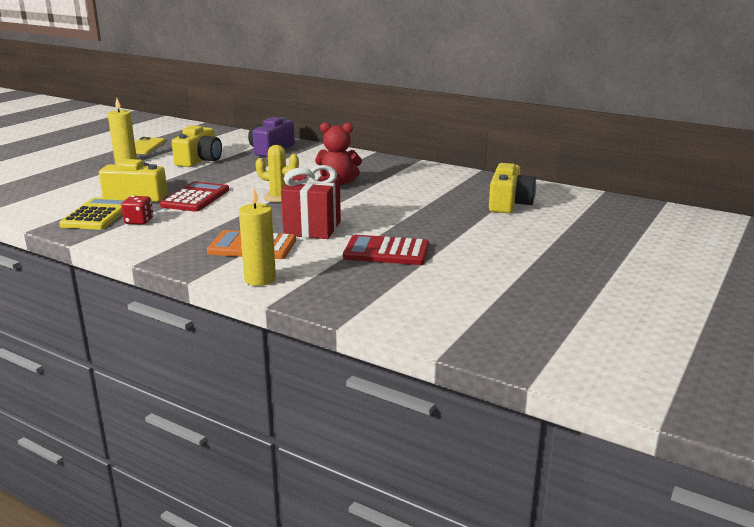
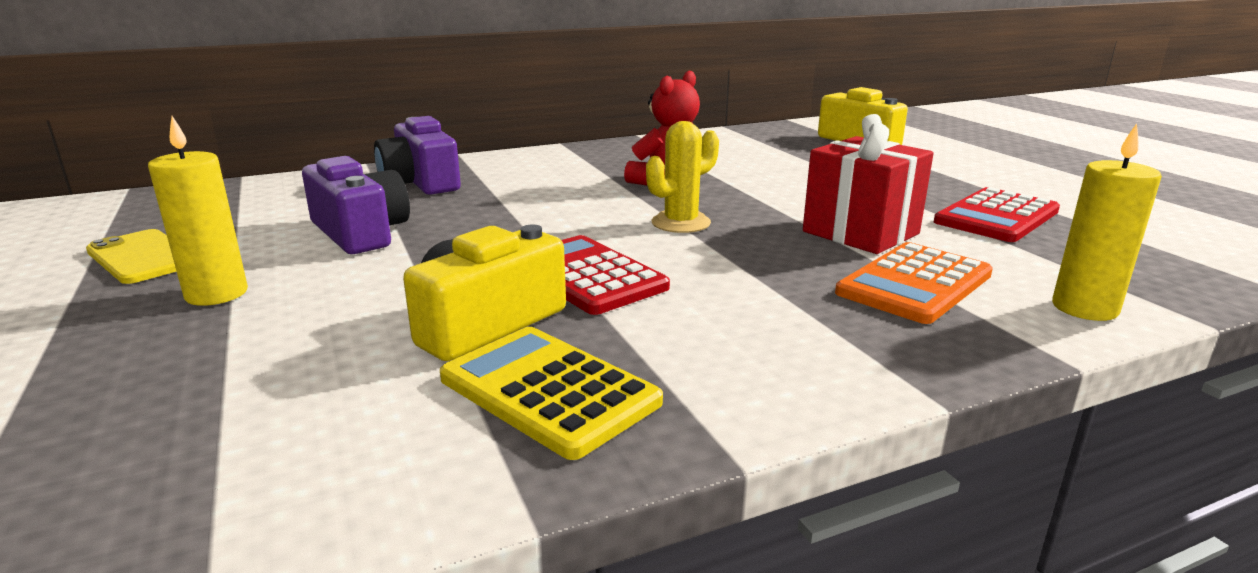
camera: 55 degrees left, 0 degrees up
red dice [121,196,153,225] -> none
yellow camera [172,125,222,167] -> purple camera [302,156,410,254]

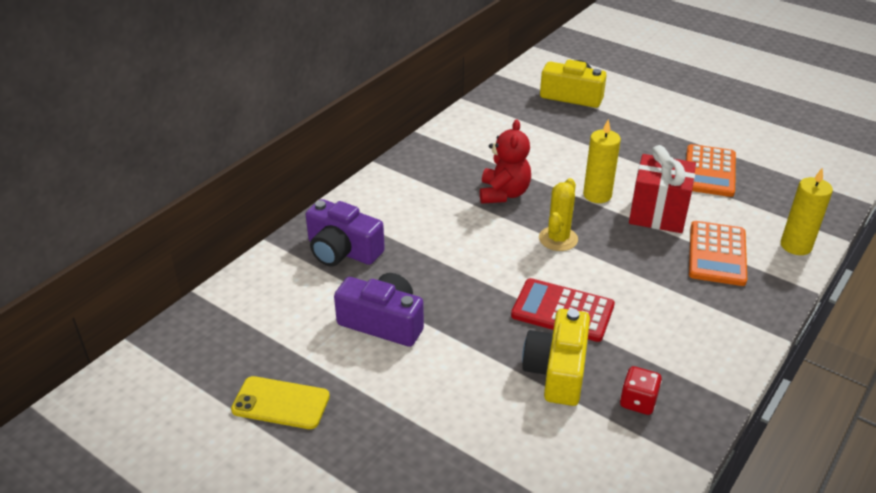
camera: 30 degrees left, 15 degrees up
yellow candle [148,116,248,306] -> yellow candle moved to [583,119,621,203]
yellow calculator [440,327,663,460] -> red dice [620,366,662,415]
red calculator [934,187,1060,242] -> orange calculator [686,144,736,197]

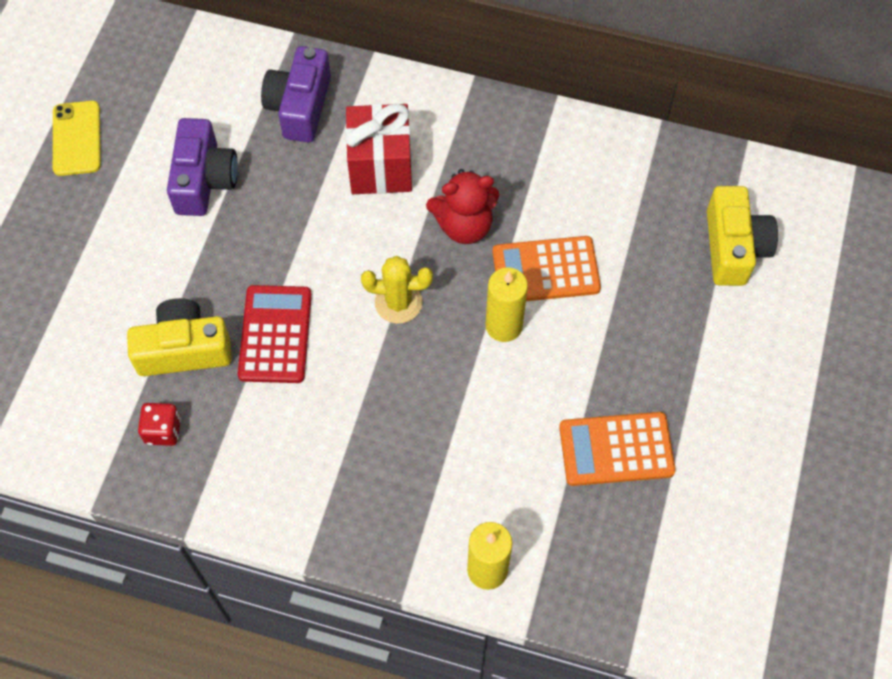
camera: 70 degrees right, 25 degrees up
red gift [629,145,696,233] -> red gift moved to [345,104,412,194]
orange calculator [689,221,747,286] -> orange calculator moved to [493,236,601,301]

